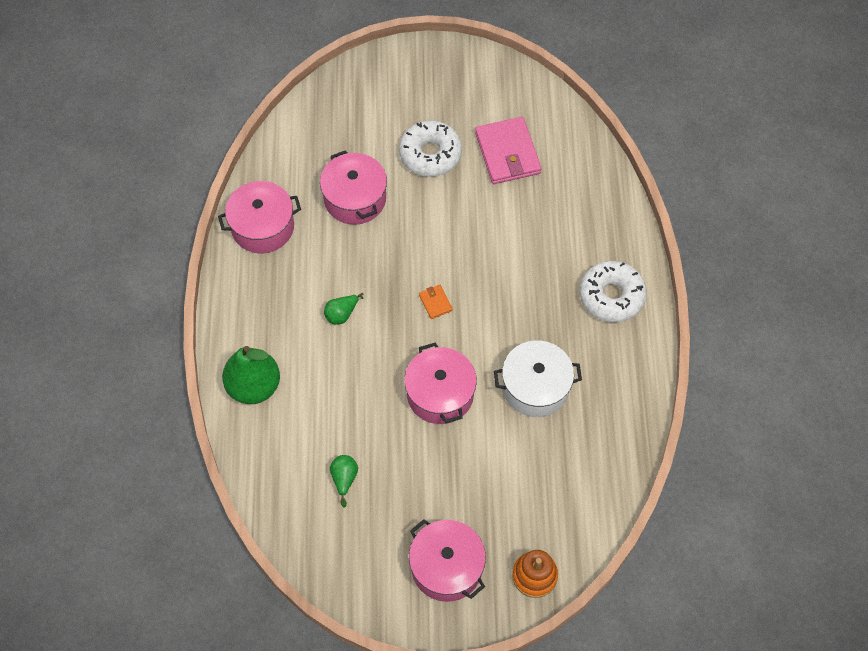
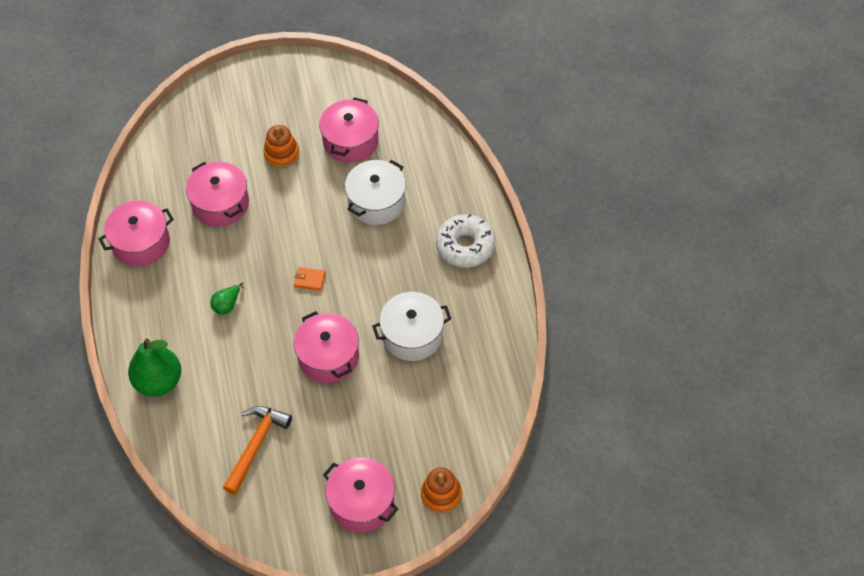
camera: 10 degrees left, 5 degrees down
green pear [330,455,358,508] -> orange hammer [223,406,292,495]
white donut [399,121,462,177] -> orange stacking toy [264,125,299,168]
orange wallet [419,285,453,319] -> orange wallet turned 45 degrees counterclockwise [294,267,326,291]
pink wallet [475,117,541,184] -> pink pot [319,97,379,163]
none -> white pot [345,160,406,225]

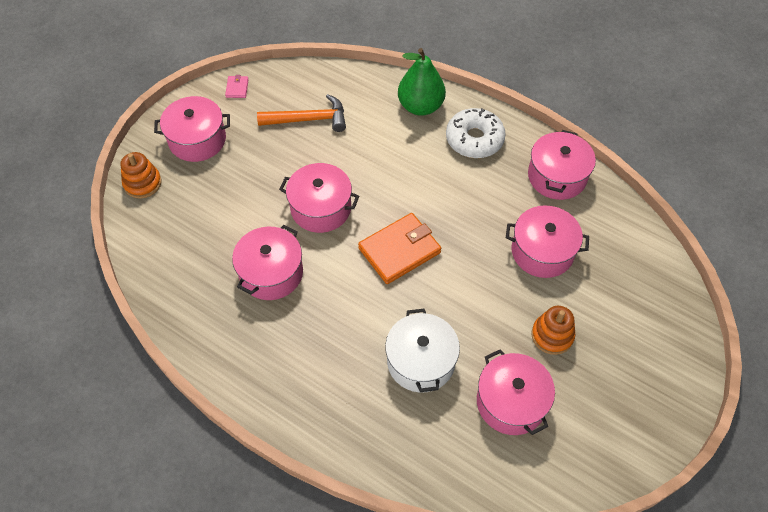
camera: 135 degrees right, 0 degrees up
green pear [210,282,244,314] -> none
orange hammer [223,406,292,495] -> orange hammer turned 75 degrees counterclockwise [257,94,346,132]
orange wallet [294,267,326,291] -> orange wallet [358,213,441,284], size x2.24
white pot [372,292,451,361] -> pink pot [232,225,303,300]
white donut [436,214,496,268] -> white donut moved to [446,108,506,158]
none -> pink wallet [225,75,249,98]

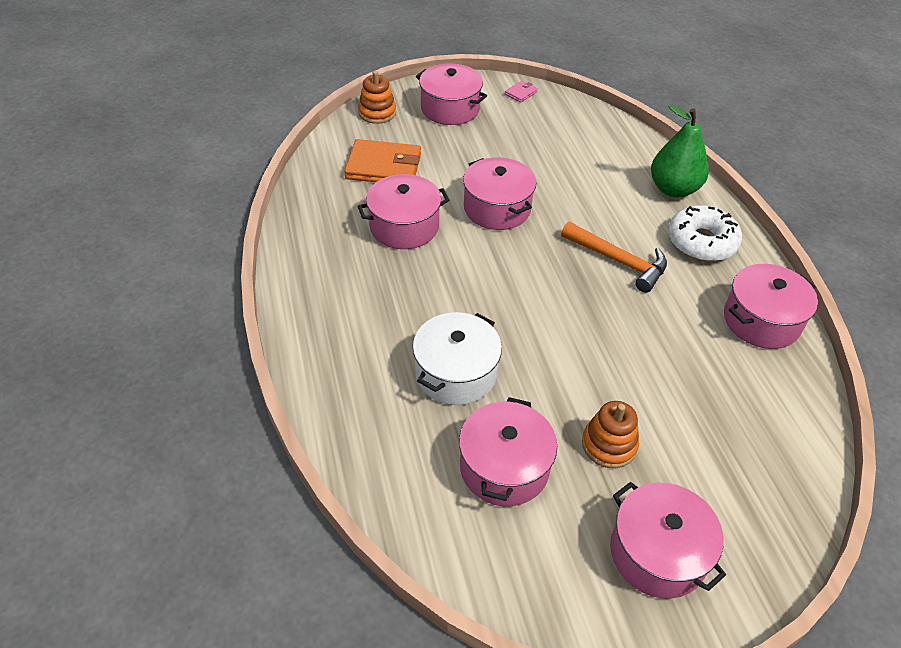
camera: 40 degrees right, 10 degrees down
orange hammer [257,94,346,132] -> orange hammer moved to [561,222,667,293]
orange wallet [358,213,441,284] -> orange wallet moved to [344,139,421,182]
pink pot [506,205,589,278] -> pink pot moved to [610,482,726,599]

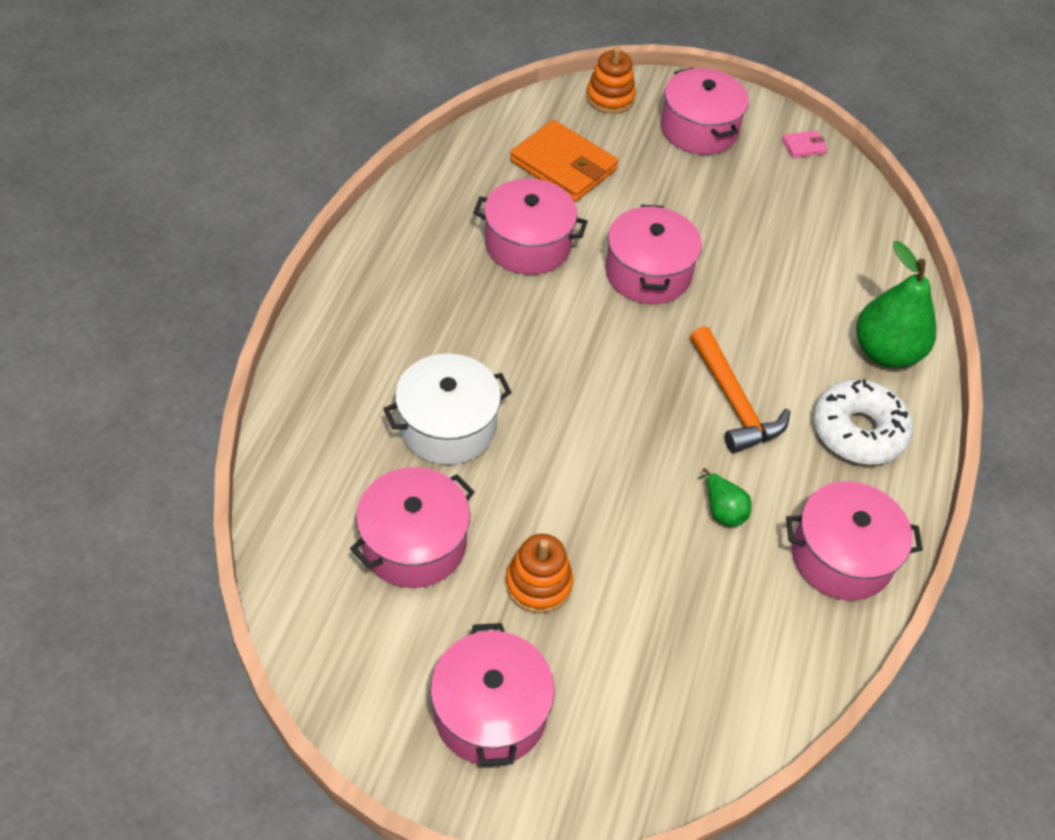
camera: 30 degrees right, 5 degrees up
none -> green pear [698,468,752,527]

